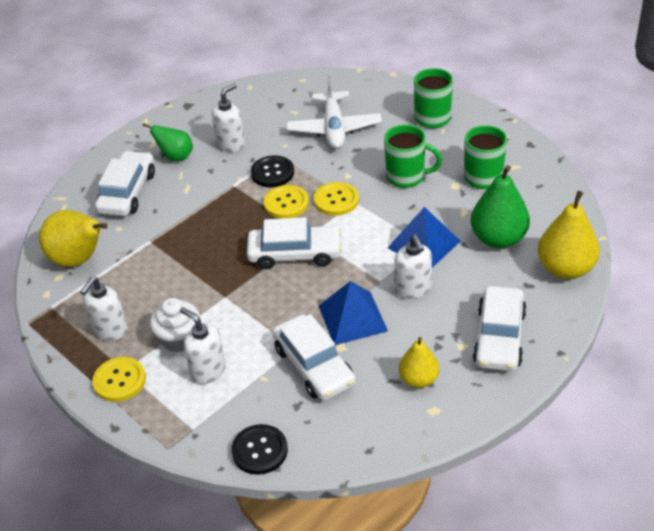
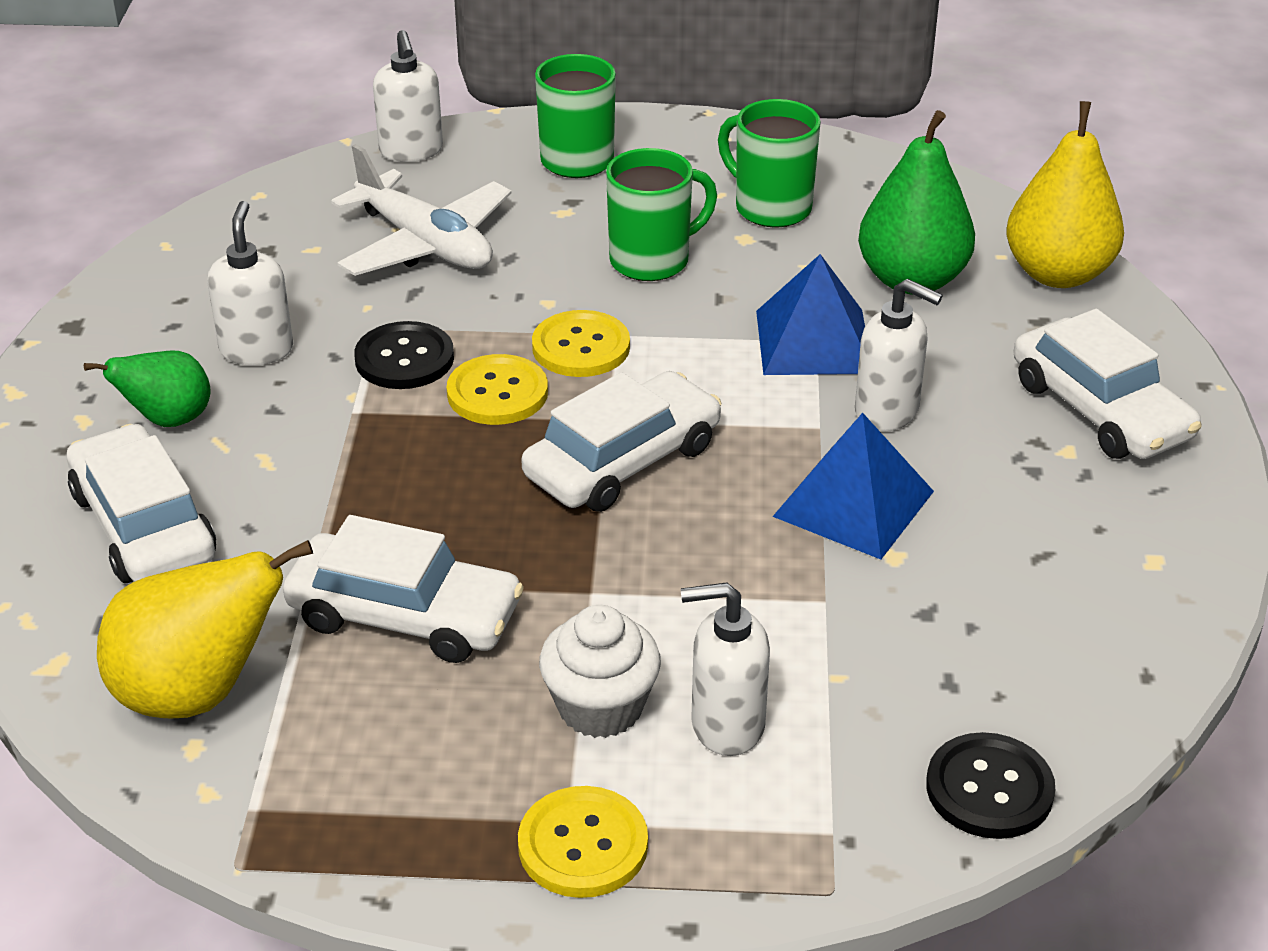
camera: 45 degrees left, 5 degrees down
white soap dispenser [80,277,128,341] -> white soap dispenser moved to [373,30,443,162]
white car [272,314,356,401] -> white car moved to [283,515,524,663]
yellow pear [399,337,439,388] -> none

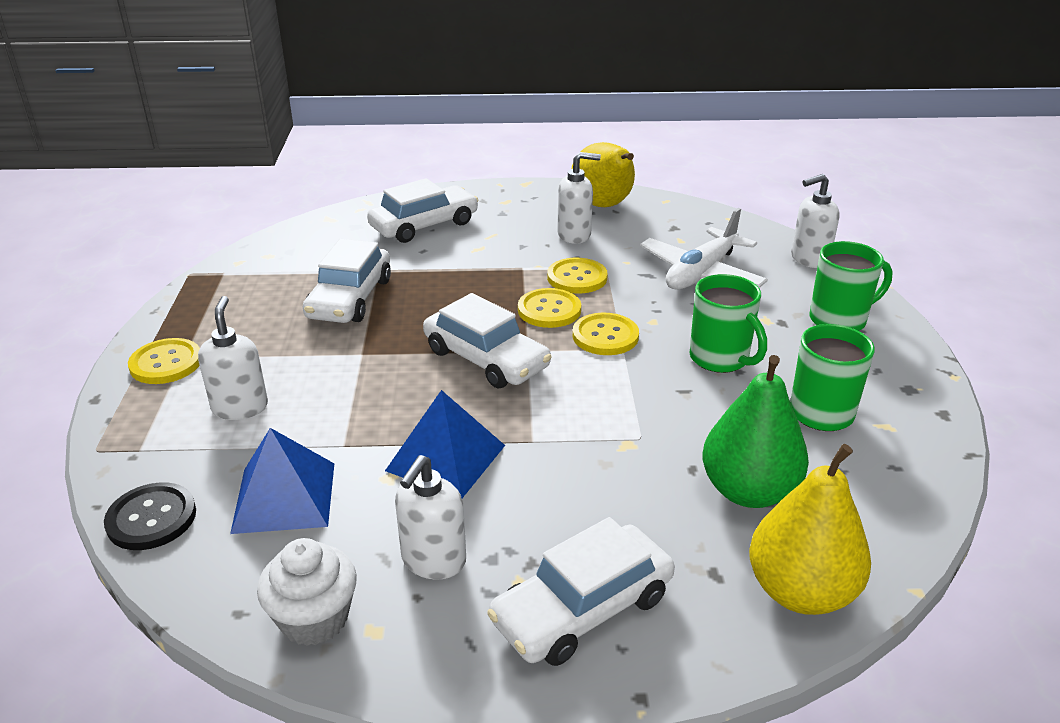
camera: 85 degrees right, 5 degrees down
green pear [84,351,211,427] -> none
yellow pear [97,540,313,718] -> yellow pear moved to [572,142,635,207]
black button [354,321,454,389] -> yellow button [547,258,608,293]
white cupcake [539,605,661,738] -> white cupcake moved to [257,538,357,646]
blue pyramid [756,254,865,375] -> blue pyramid moved to [230,428,334,534]
white soap dispenser [855,279,943,432] -> white soap dispenser moved to [395,455,466,579]

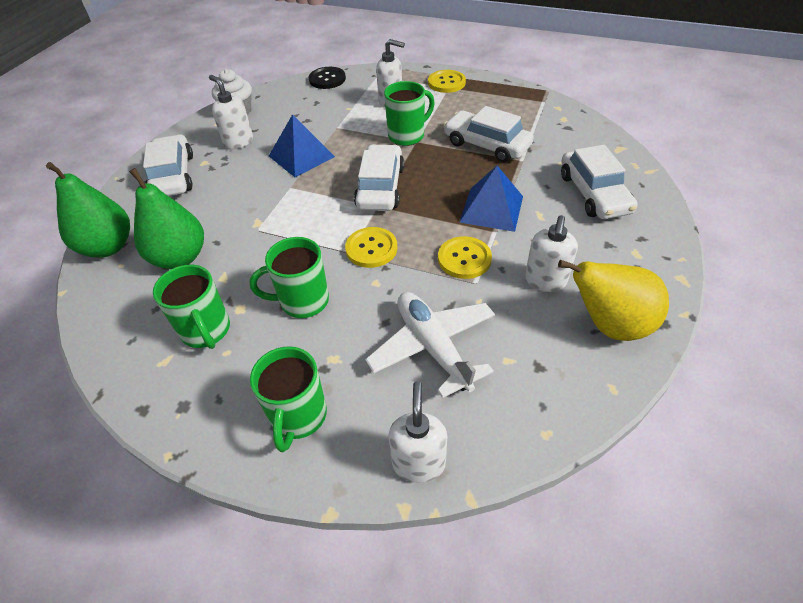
camera: 115 degrees right, 15 degrees up
blue pyramid [230,428,334,534] -> blue pyramid moved to [459,166,523,232]
white car [423,293,552,388] -> white car turned 120 degrees clockwise [354,144,404,211]
yellow button [518,288,581,328] -> none
yellow pear [749,444,871,615] -> green pear [46,162,130,258]
none -> green mug [384,81,435,146]

